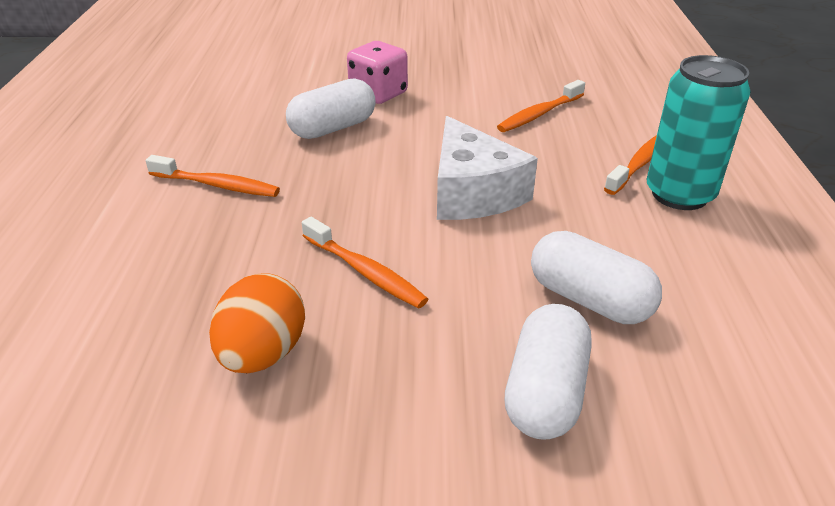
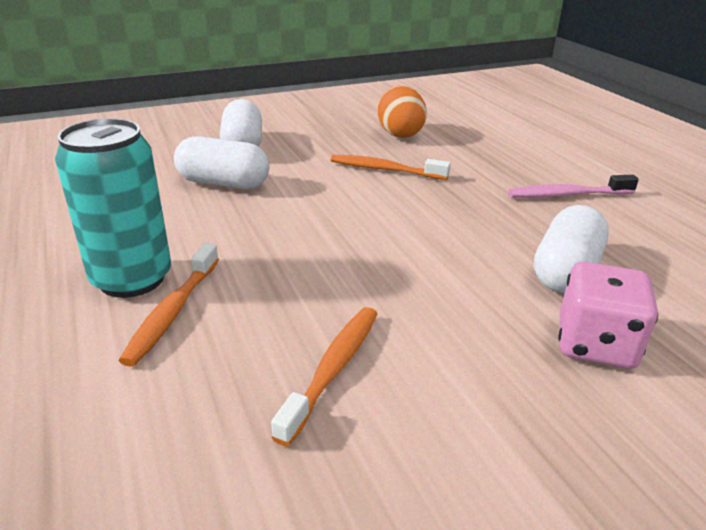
camera: 155 degrees right, 5 degrees down
orange toothbrush [146,155,280,197] -> pink toothbrush [508,175,639,198]
white cheese [437,116,538,220] -> none

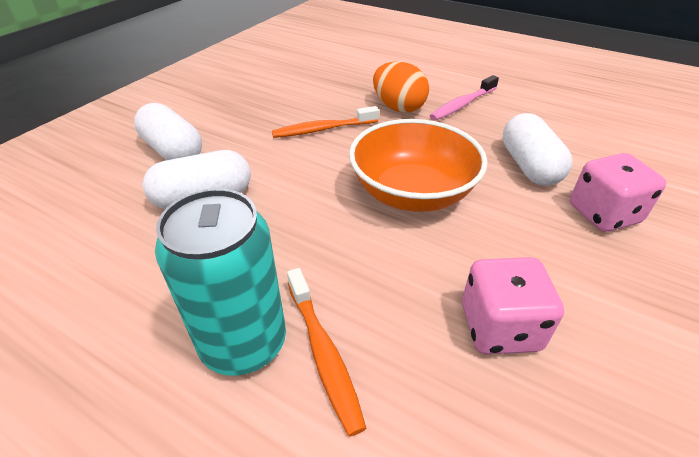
camera: 35 degrees left, 10 degrees up
orange toothbrush [271,307,377,446] -> pink dice [462,257,564,355]
orange egg [378,85,427,138] -> orange egg moved to [373,61,429,113]
none -> orange bowl [349,119,488,212]

